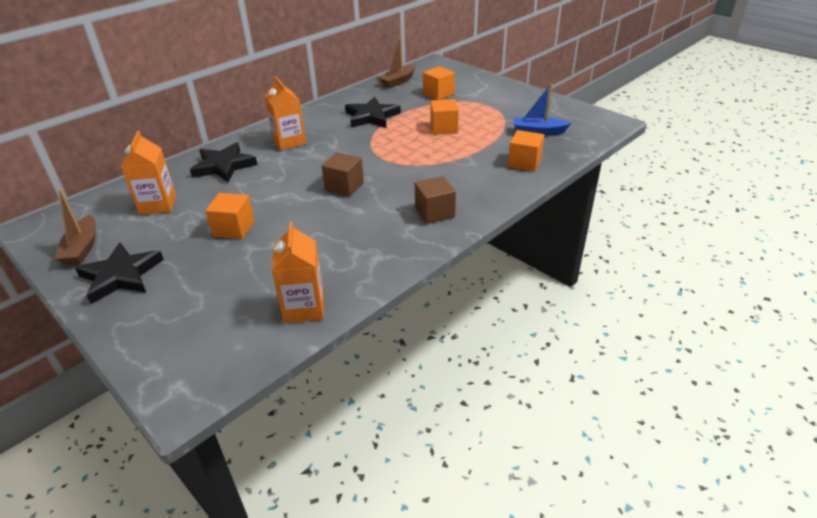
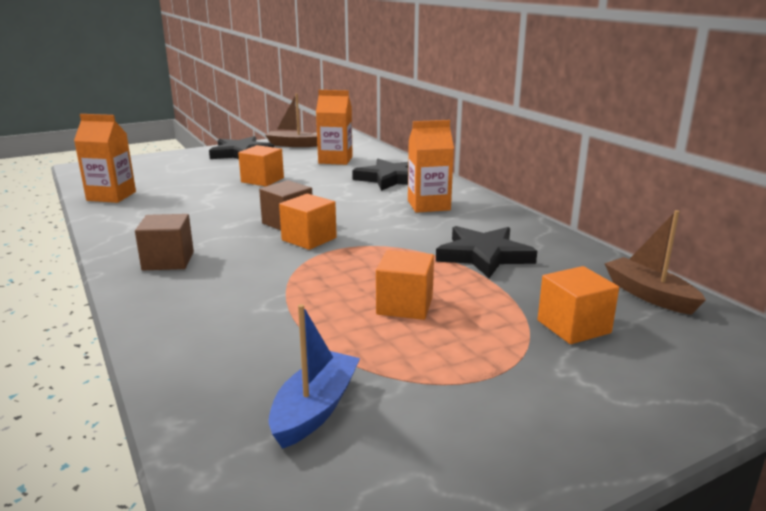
camera: 105 degrees right, 15 degrees down
orange cube [508,130,544,172] -> orange cube moved to [279,194,337,250]

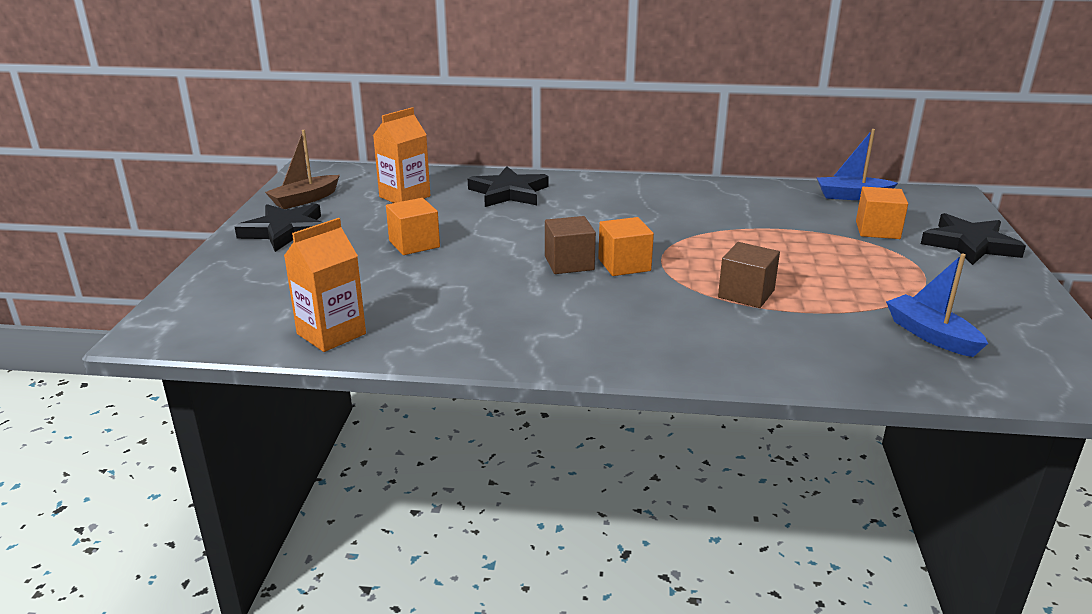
camera: 55 degrees left, 5 degrees up
brown cube [135,214,194,270] -> brown cube moved to [718,242,780,308]
orange cube [376,250,434,320] -> none
orange carton [408,120,454,213] -> none
black star [436,226,537,278] -> black star moved to [921,213,1026,265]
brown boat [604,210,706,315] -> blue boat [817,129,898,200]

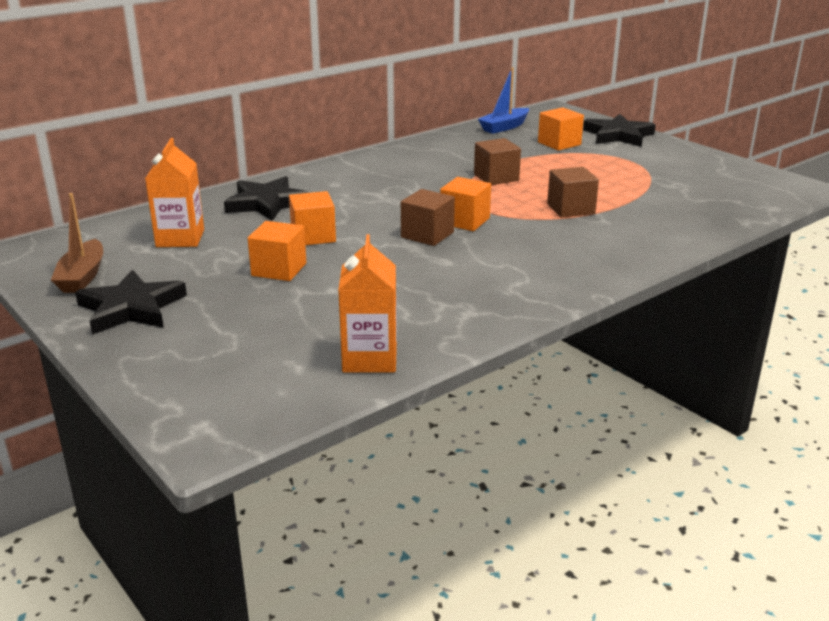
camera: 45 degrees left, 0 degrees up
blue boat [886,254,988,357] -> none
none -> orange cube [289,191,336,245]
none -> brown cube [474,138,521,185]

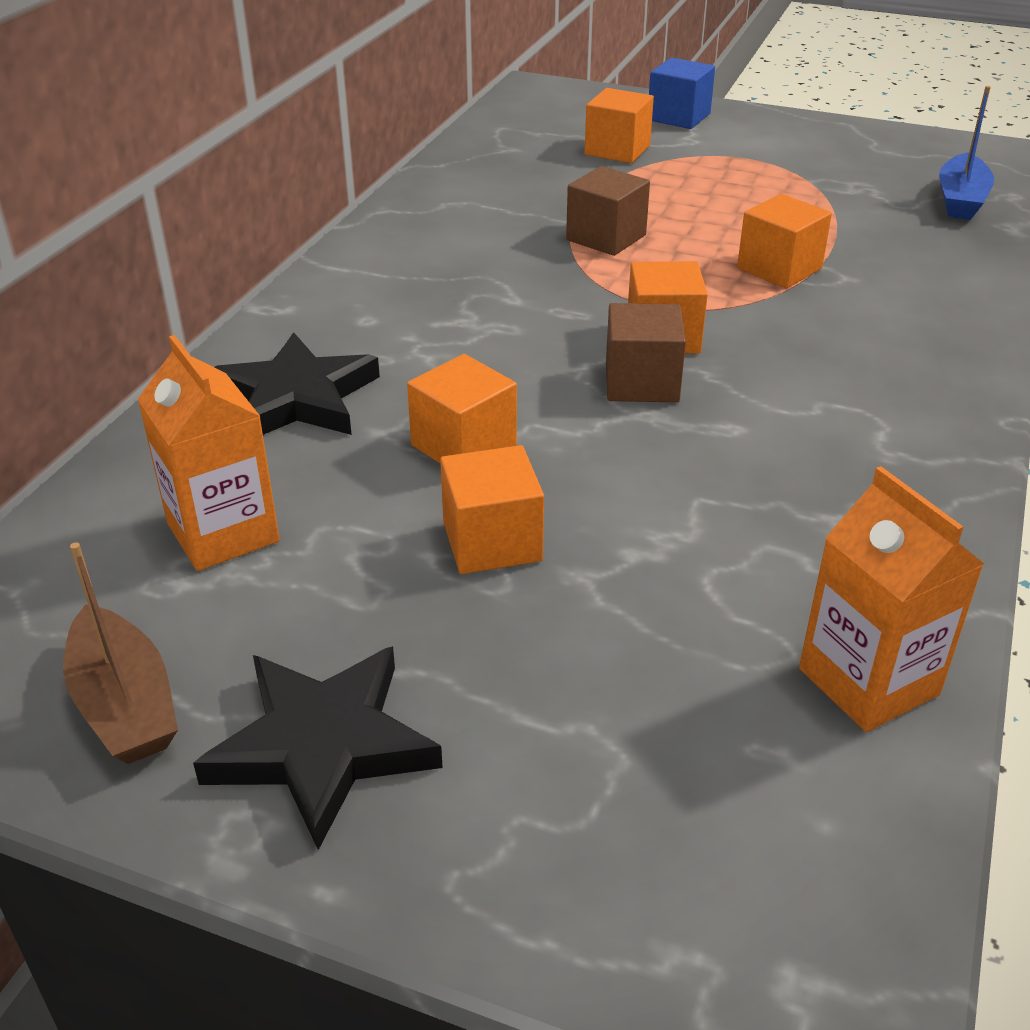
camera: 30 degrees left, 10 degrees up
blue boat [478,68,529,134] -> blue boat moved to [939,86,994,220]
brown cube [547,167,599,218] -> orange cube [737,194,832,288]
black star [583,114,656,147] -> blue cube [649,58,715,129]

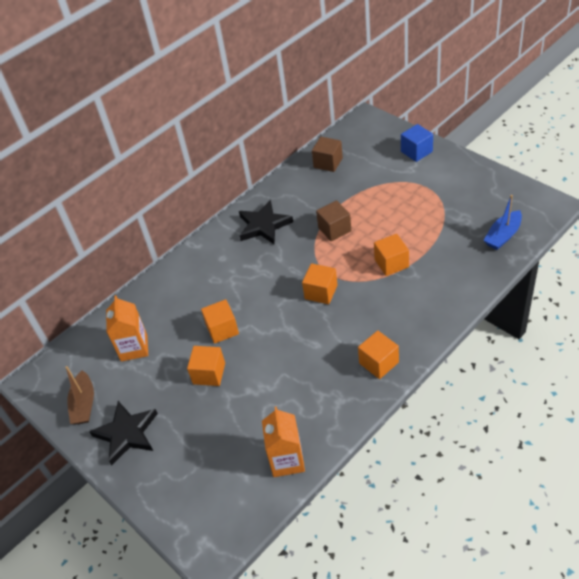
camera: 30 degrees right, 10 degrees up
black star [215,332,380,435] -> black star moved to [239,200,293,245]
orange cube [585,88,654,163] -> orange cube moved to [358,330,399,379]
brown cube [606,303,686,402] -> brown cube moved to [312,137,343,172]

